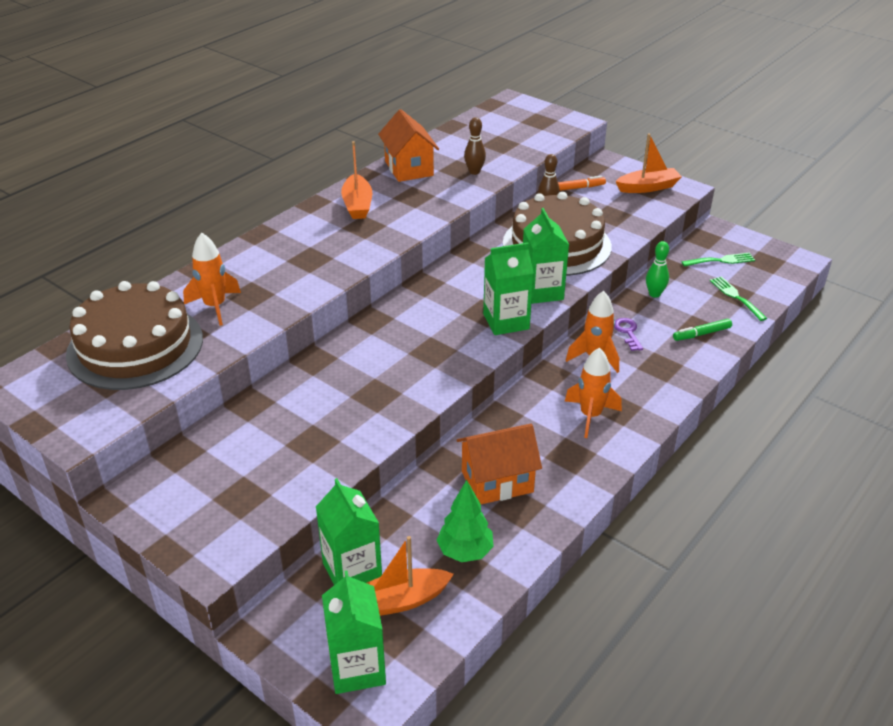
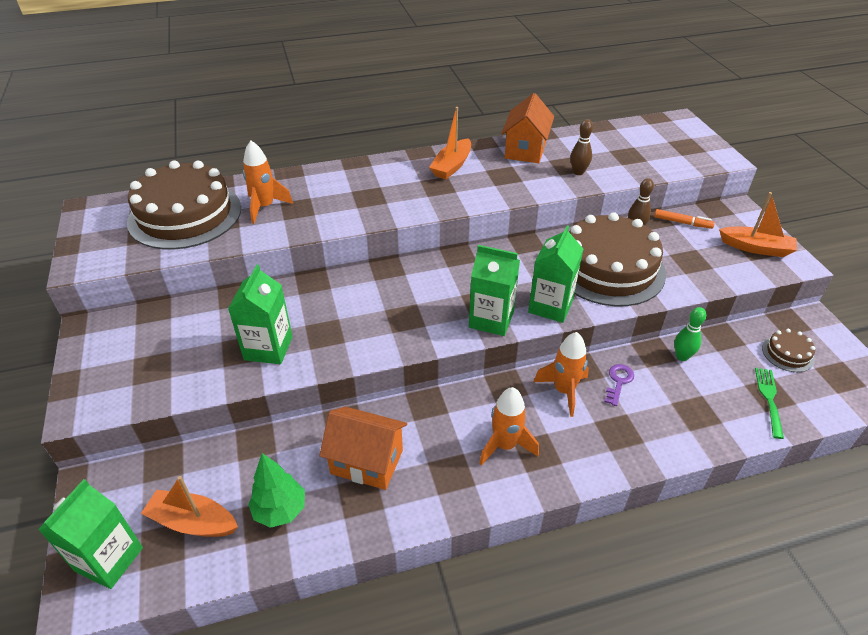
camera: 35 degrees right, 5 degrees up
green carton [316,478,382,585] -> green carton moved to [228,264,293,364]
green marker [673,319,732,341] -> none
green fork [682,253,755,267] -> brown cake [762,329,815,372]

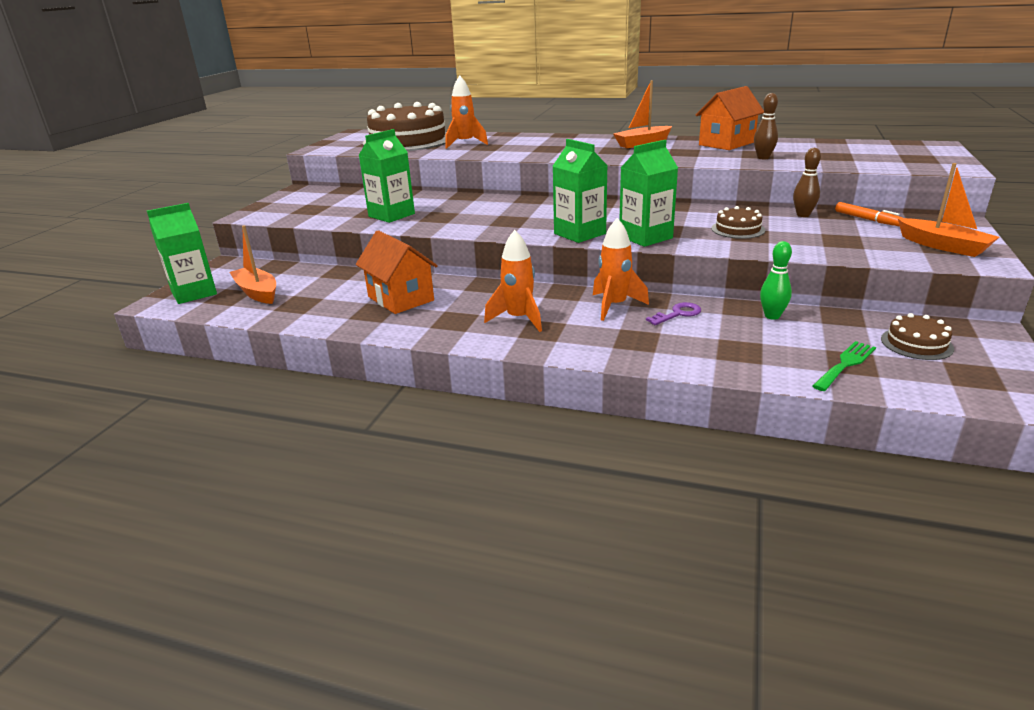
camera: 35 degrees right, 15 degrees down
green tree [248,453,305,528] -> none
brown cake [569,212,666,307] -> brown cake [711,206,765,239], size x0.42

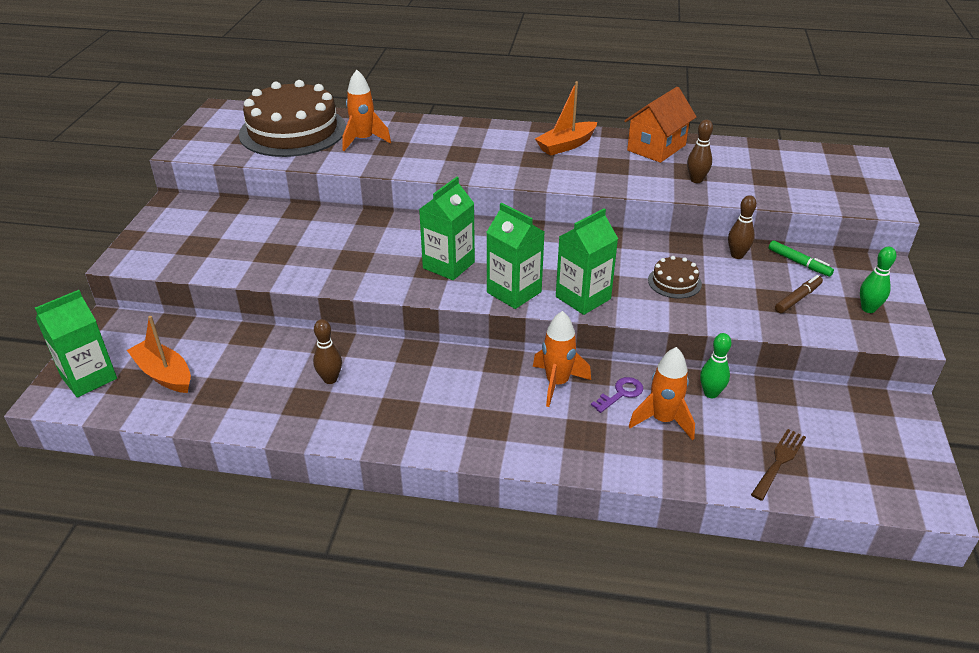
camera: 10 degrees left, 10 degrees up
orange house [356,230,438,314] -> brown bowling pin [313,319,342,384]
green carton [358,129,415,223] -> green carton moved to [419,177,475,280]
orange rocket [484,230,542,332] -> orange rocket moved to [629,347,695,440]
green fork [813,341,876,391] -> brown fork [751,429,806,501]
orange marker [835,202,903,226] -> green marker [769,240,834,277]
brown cake [881,313,954,360] -> none
orange boat [898,163,999,257] -> green bowling pin [860,247,896,313]
none -> brown marker [775,275,823,313]

